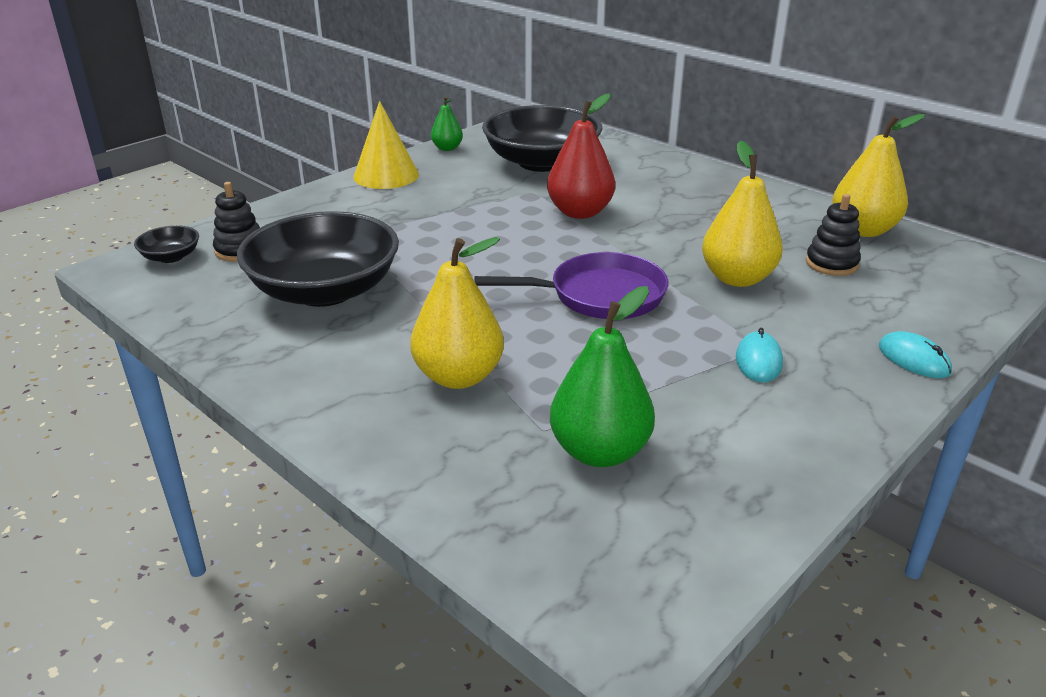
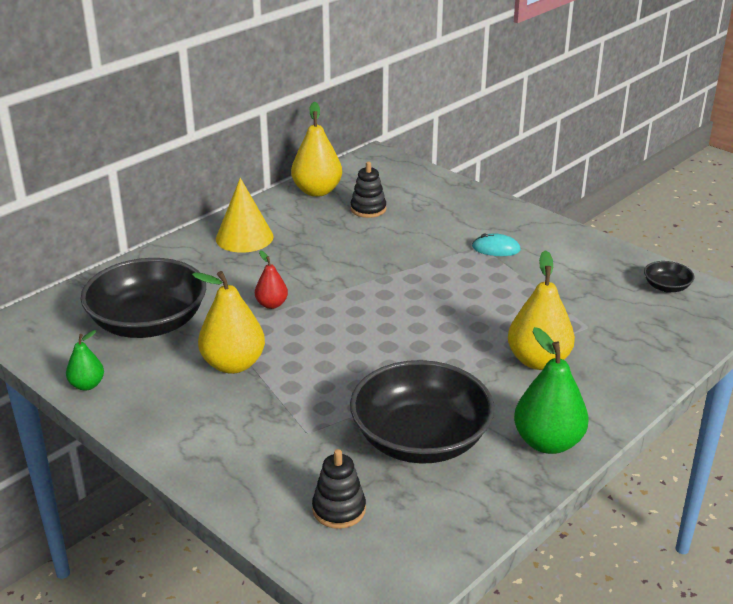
camera: 90 degrees left, 0 degrees up
black bowl [134,225,199,263] -> black bowl moved to [644,261,694,293]
yellow cone [353,101,419,189] -> yellow cone moved to [216,178,274,253]
purple pan [475,252,669,319] -> none
red pear [547,94,615,219] -> red pear [255,250,288,309], size x0.55
green pear [550,286,655,467] -> green pear moved to [514,327,588,454]
yellow pear [702,141,783,287] -> yellow pear moved to [192,271,265,374]
turquoise mouse [879,331,952,378] -> none

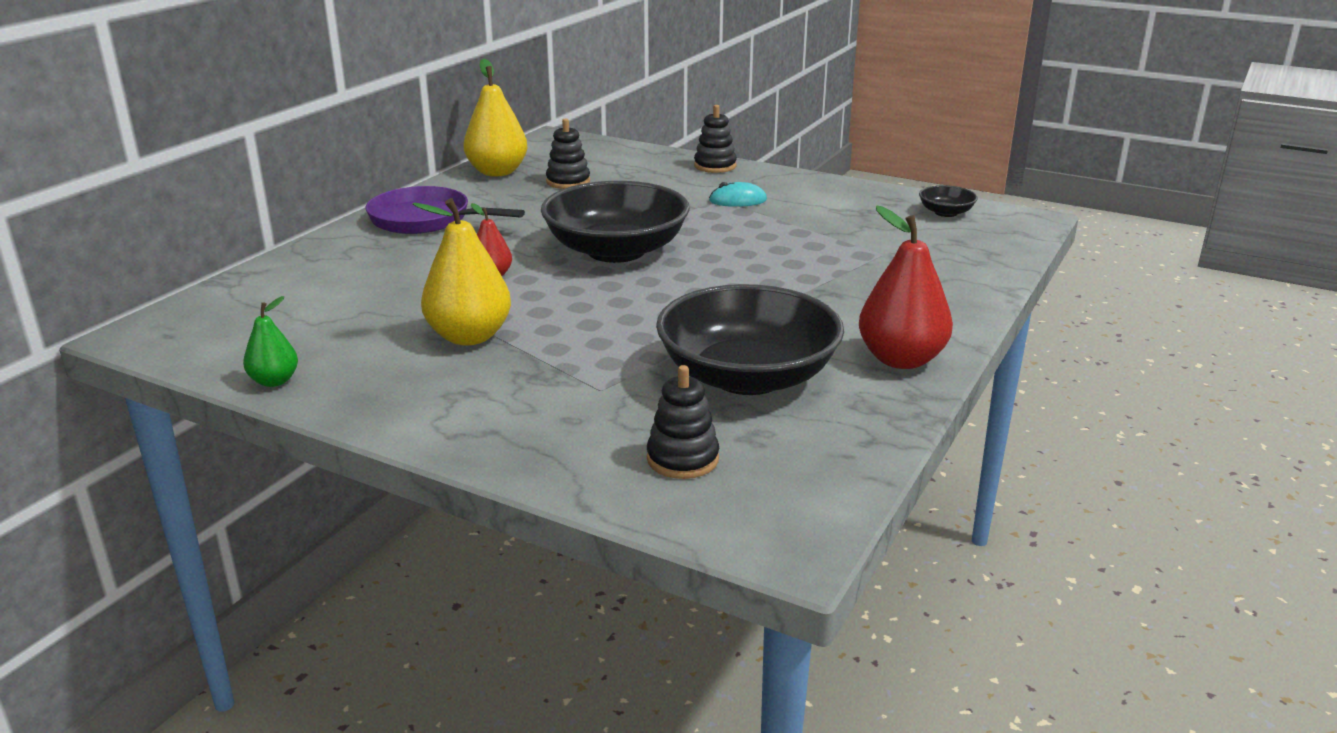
camera: 15 degrees left, 5 degrees down
black bowl [81,258,206,338] -> black bowl moved to [541,181,690,263]
yellow cone [216,178,274,253] -> purple pan [366,186,525,234]
yellow pear [508,250,575,370] -> none
green pear [514,327,588,454] -> red pear [859,205,953,369]
none -> black stacking toy [694,105,737,173]

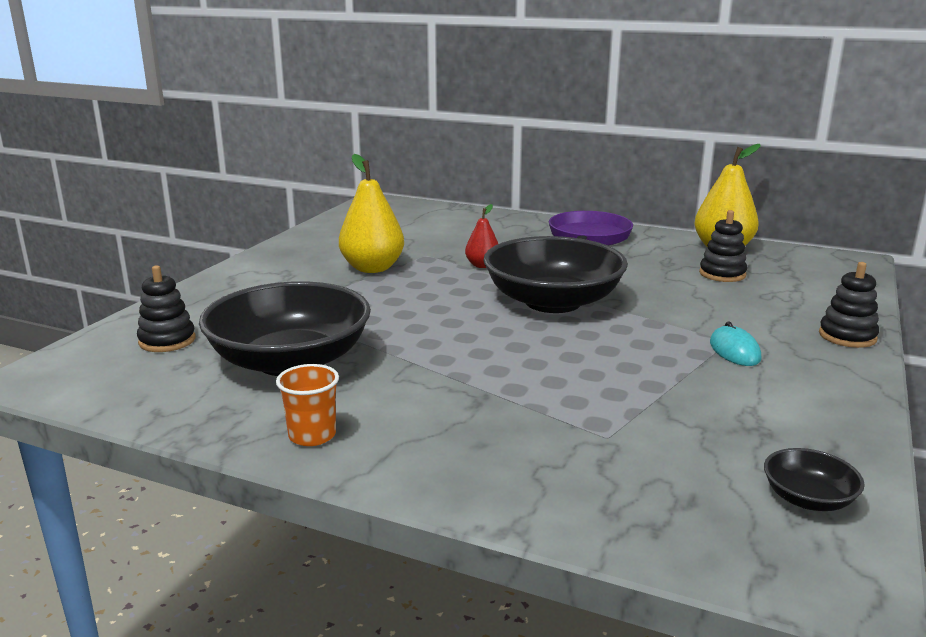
camera: 85 degrees right, 5 degrees down
green pear [243,296,298,387] -> none
red pear [859,205,953,369] -> orange cup [276,364,339,446]

